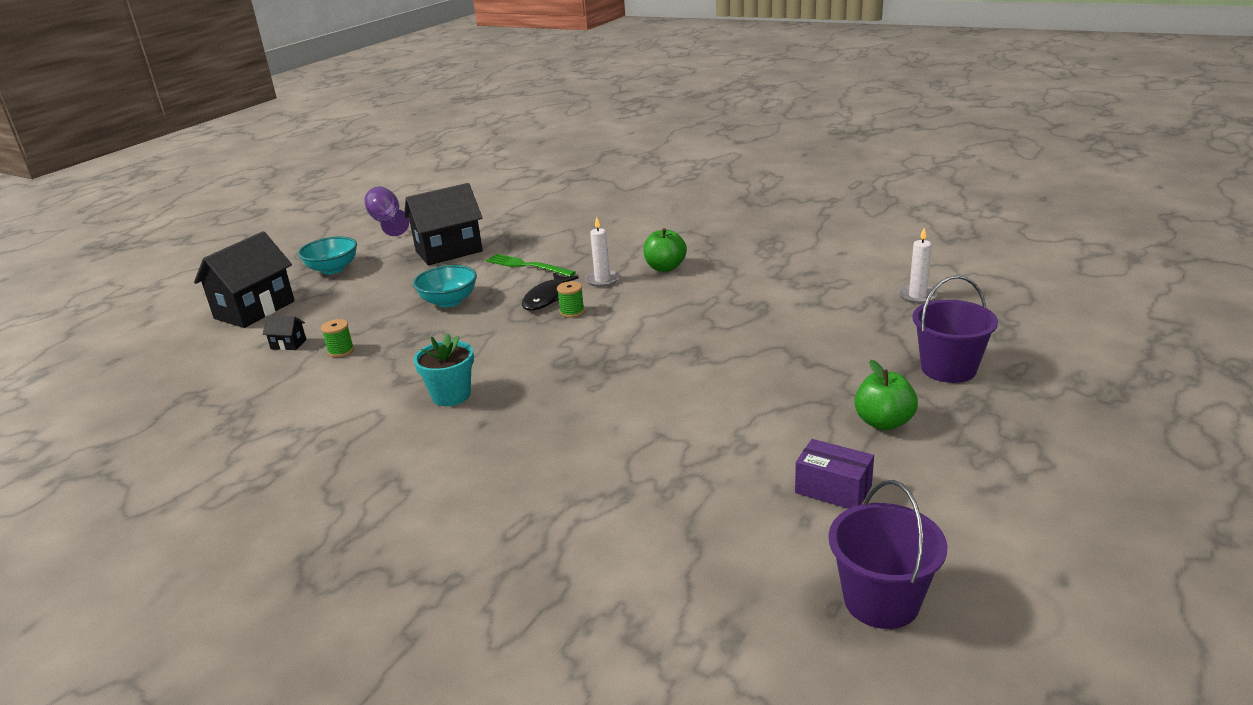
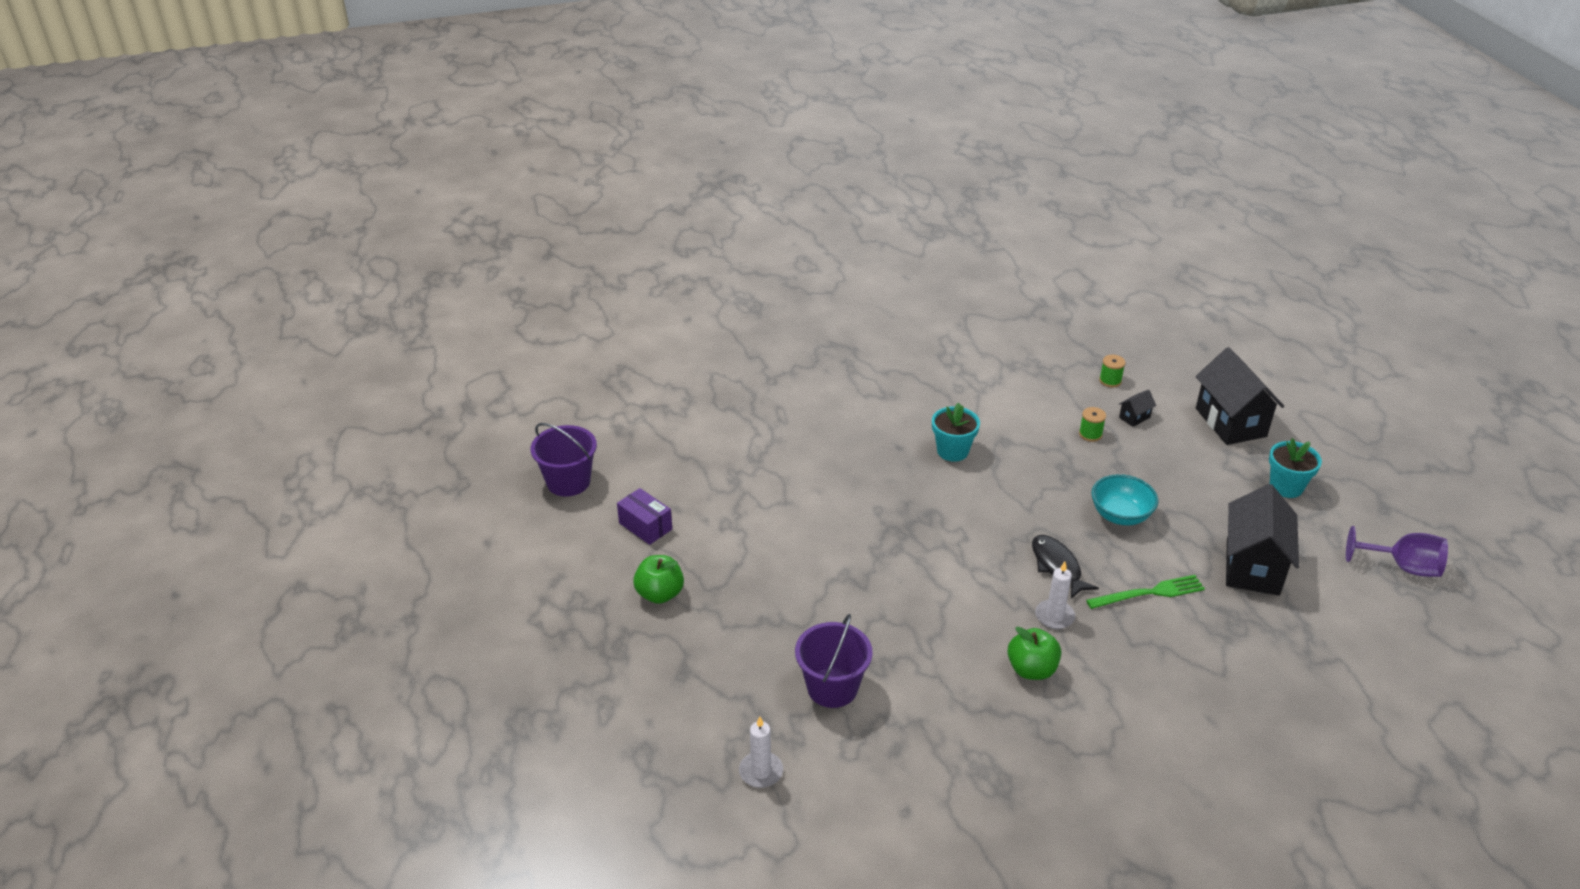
camera: 130 degrees right, 10 degrees up
turquoise bowl [298,236,357,274] -> turquoise flower pot [1269,438,1322,498]
green spool [557,281,585,318] -> green spool moved to [1099,355,1125,387]
purple box [795,439,874,509] -> purple box turned 60 degrees clockwise [617,488,672,545]
purple bucket [912,275,998,383] -> purple bucket moved to [795,614,873,708]

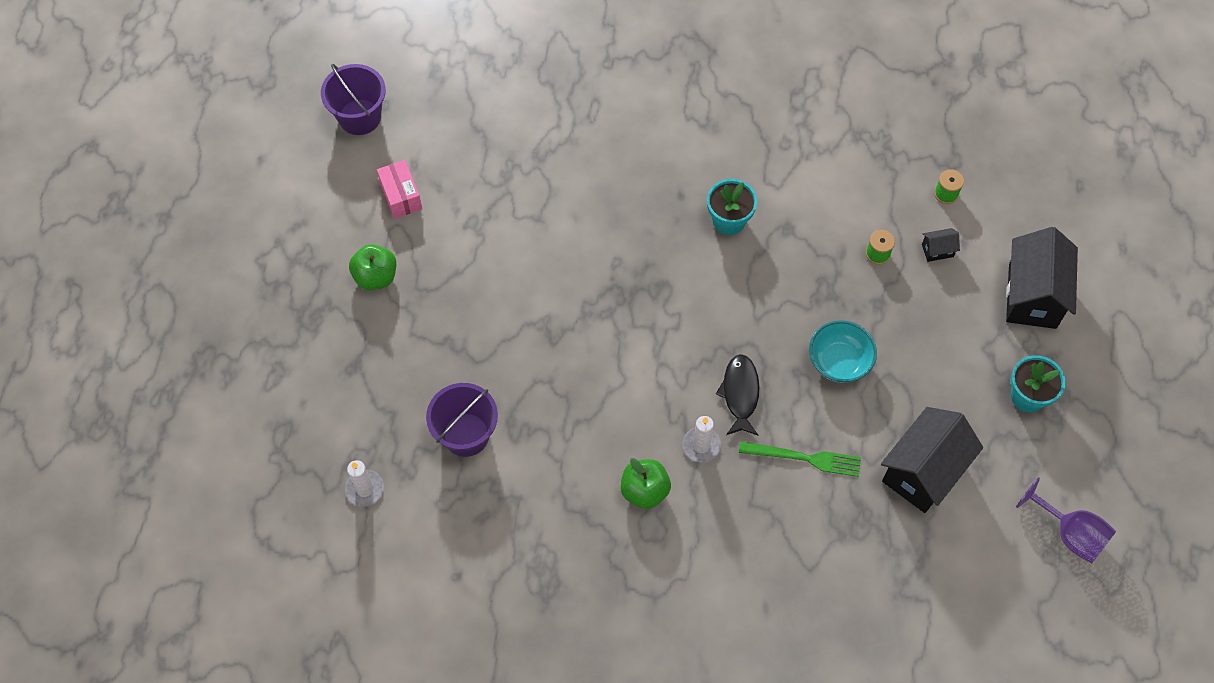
camera: 25 degrees right, 25 degrees up
purple box [617,488,672,545] -> pink box [377,160,422,219]

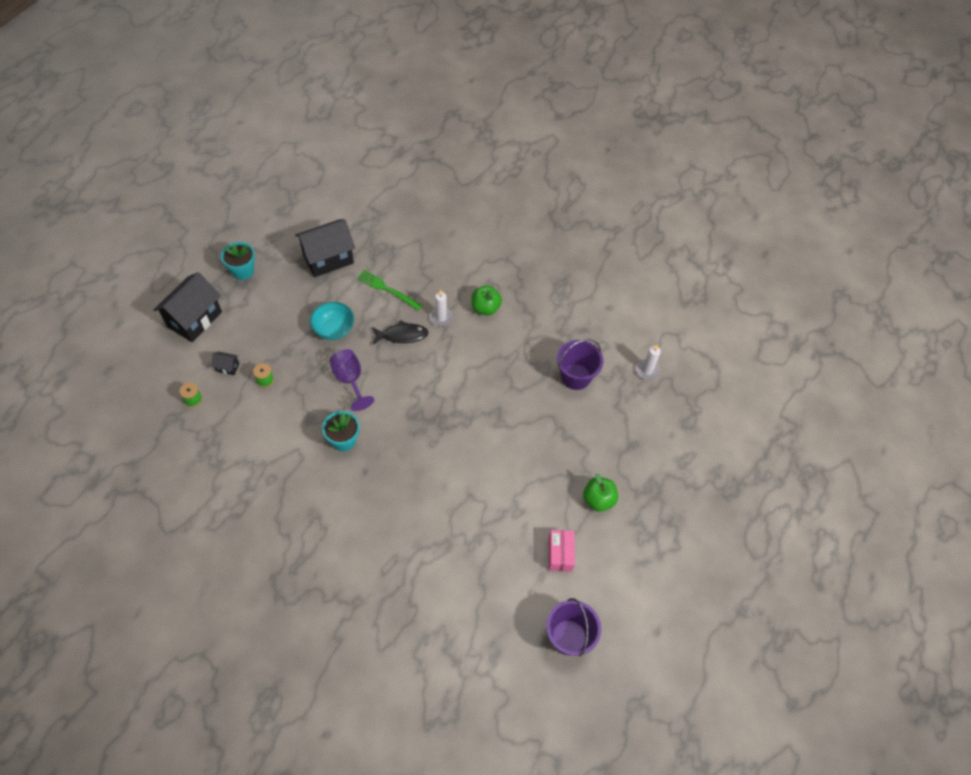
camera: 160 degrees left, 5 degrees down
black fish [716,354,759,435] -> black fish turned 120 degrees counterclockwise [372,320,429,344]
purple goblet [1016,477,1116,563] -> purple goblet moved to [329,349,374,411]

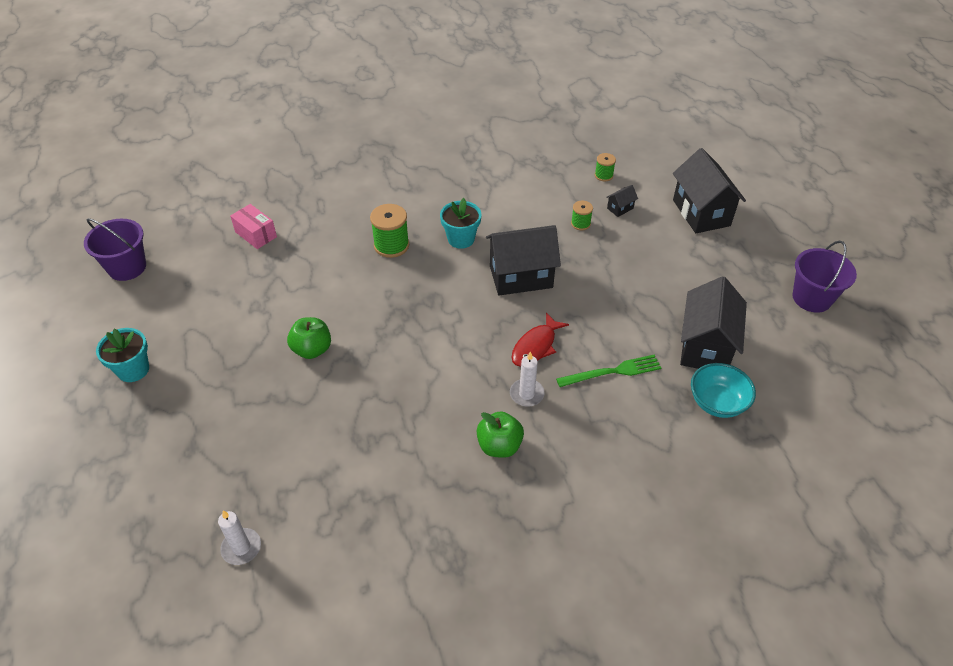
camera: 135 degrees right, 10 degrees down
turquoise flower pot [221,242,255,280] -> turquoise flower pot moved to [96,328,149,382]
turquoise bowl [310,302,354,340] -> turquoise bowl moved to [691,363,756,418]
purple goblet [329,349,374,411] -> black house [486,225,561,296]
black fish [372,320,429,344] -> red fish [511,312,569,367]
pink box [549,530,575,572] -> pink box moved to [230,204,277,249]
purple bucket [557,339,603,390] -> purple bucket moved to [792,241,857,313]
green apple [583,473,618,512] -> green apple moved to [287,317,331,359]
none -> green spool [370,204,409,258]

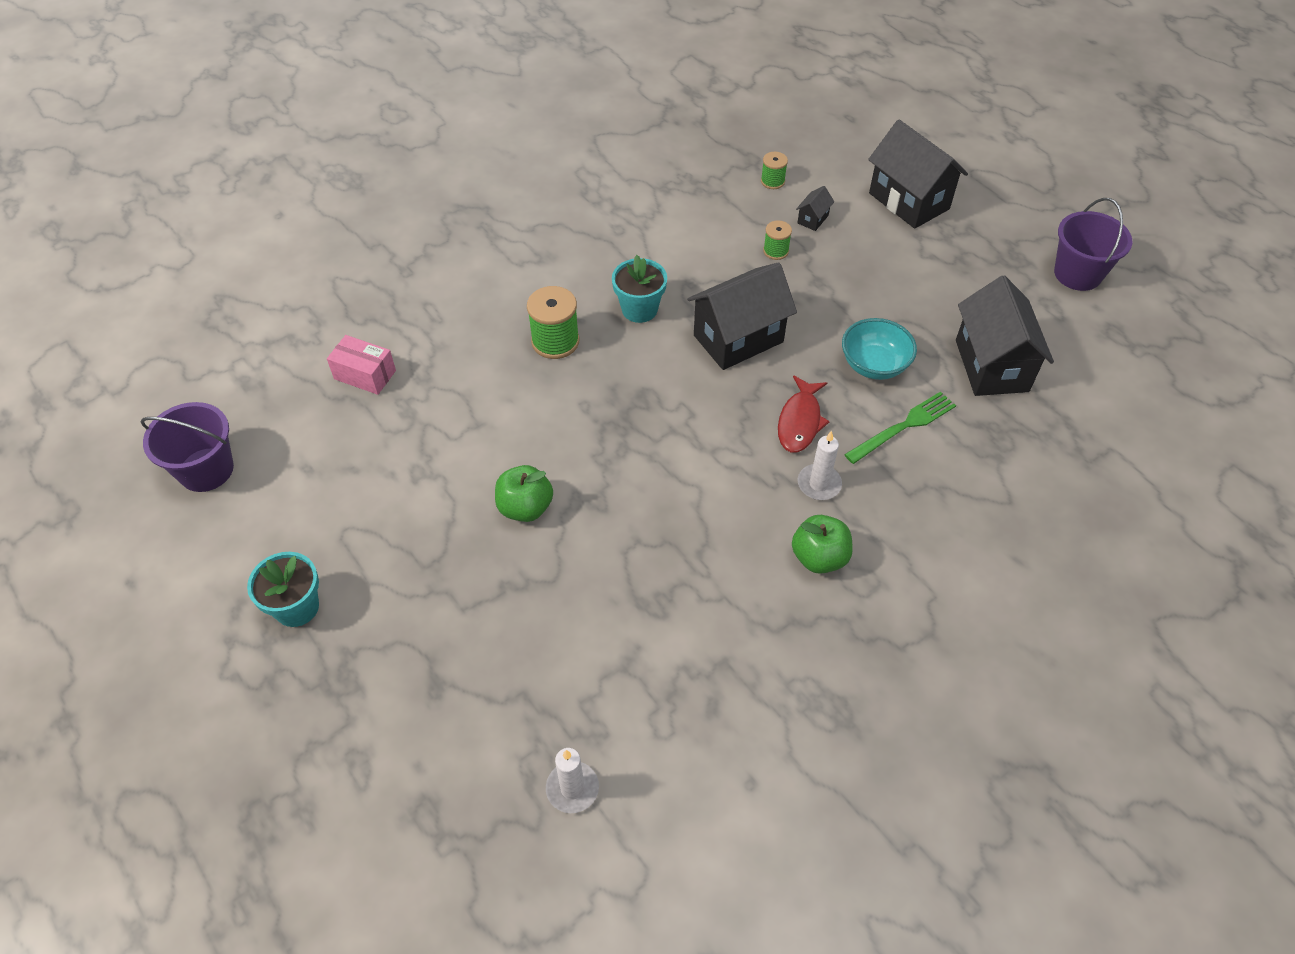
camera: 20 degrees left, 5 degrees up
turquoise bowl [691,363,756,418] -> turquoise bowl moved to [842,318,917,380]

